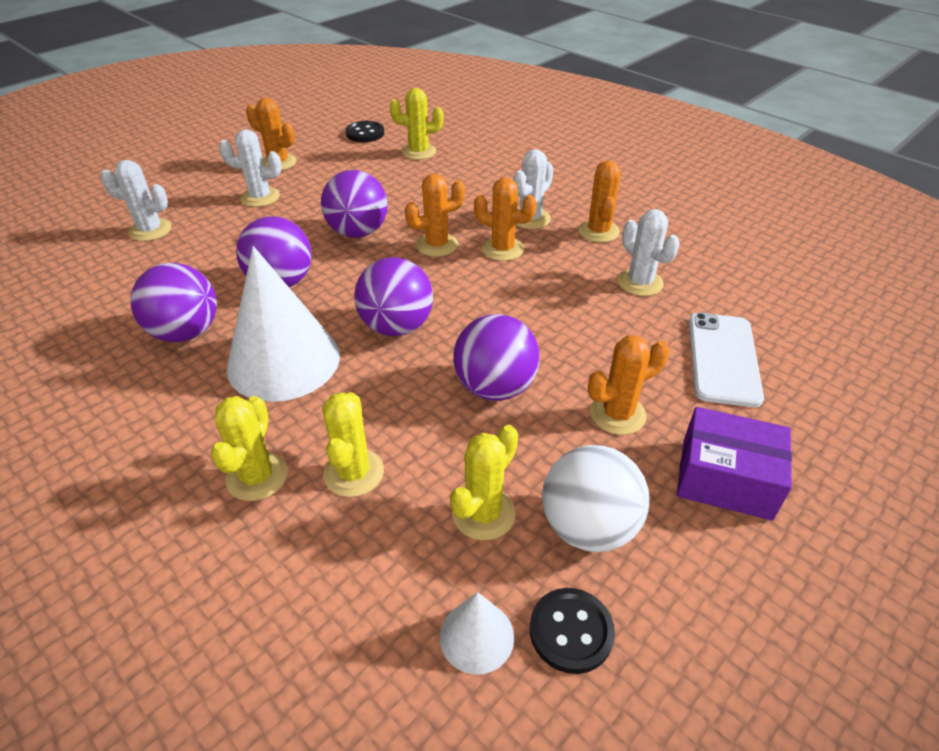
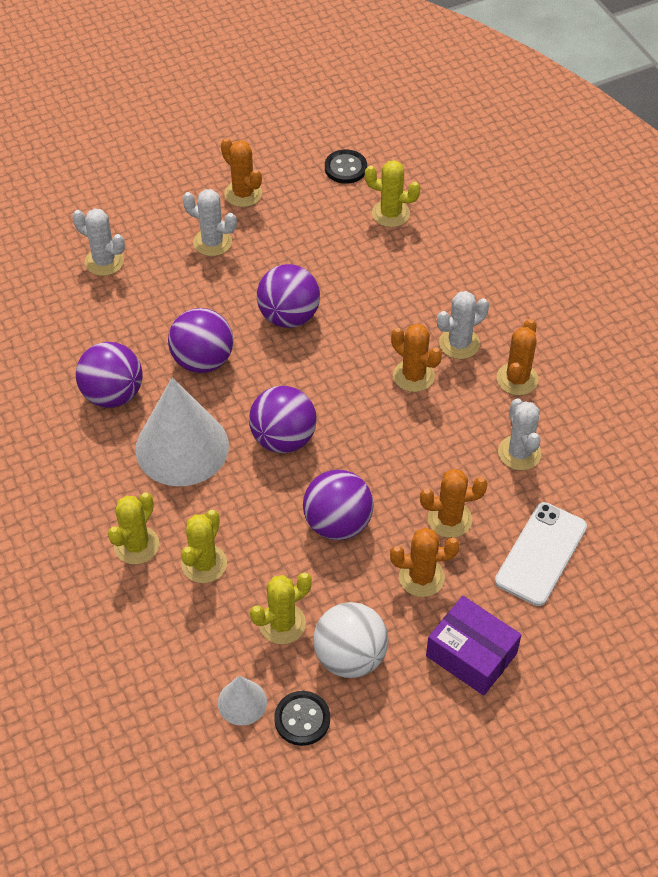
camera: 20 degrees right, 10 degrees up
orange cactus [405,174,465,257] -> orange cactus moved to [420,469,488,538]

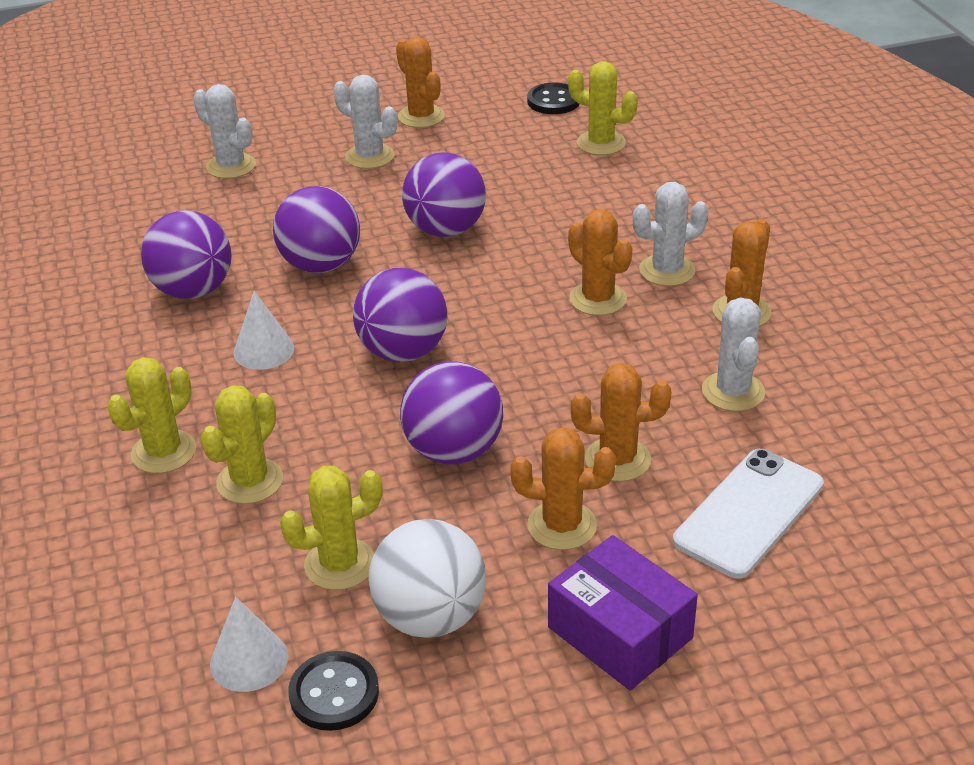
camera: 10 degrees right, 15 degrees down
white cone [135,377,229,486] -> white cone [234,291,294,370], size x0.47

